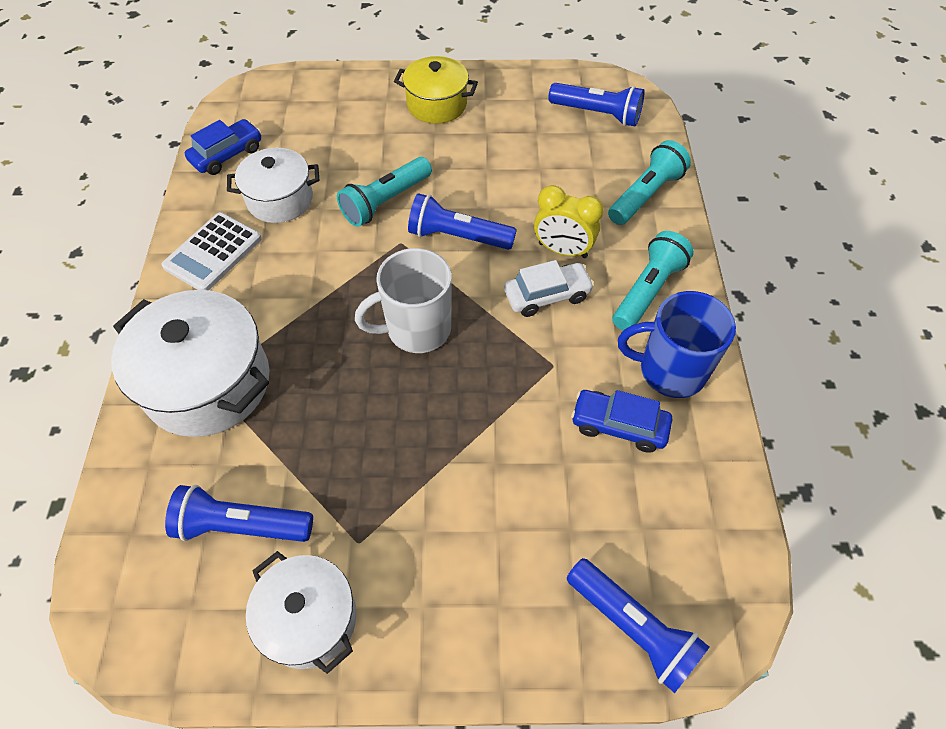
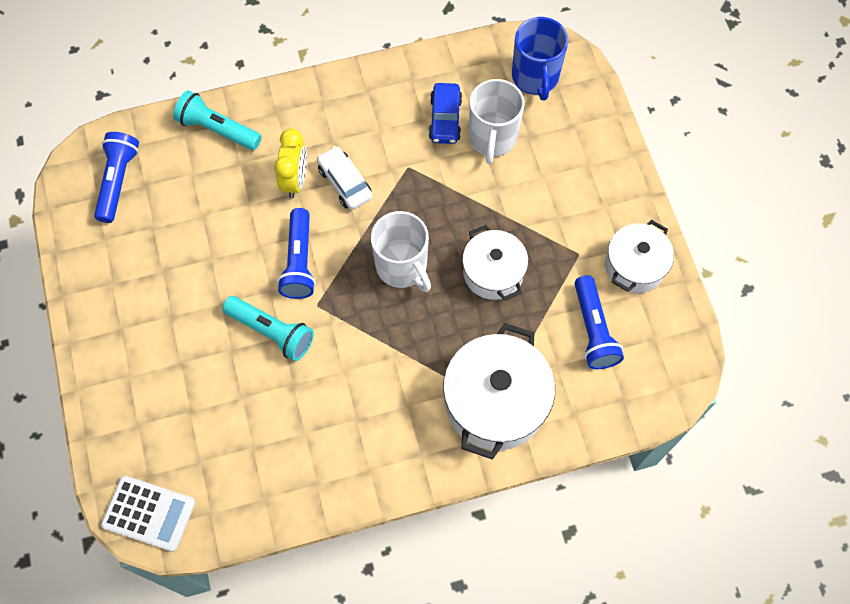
camera: 105 degrees left, 10 degrees up
white calculator [161,212,262,291] -> white calculator moved to [101,476,195,552]
blue car [185,119,261,175] -> none
white pot [227,148,319,223] -> white pot moved to [462,225,528,301]
yellow pot [394,56,478,124] -> none
blue flashlight [567,558,710,693] -> none
turquoise flashlight [612,231,694,330] -> none
blue mug [618,291,736,398] -> blue mug moved to [512,17,569,100]
none -> white mug [469,79,524,164]

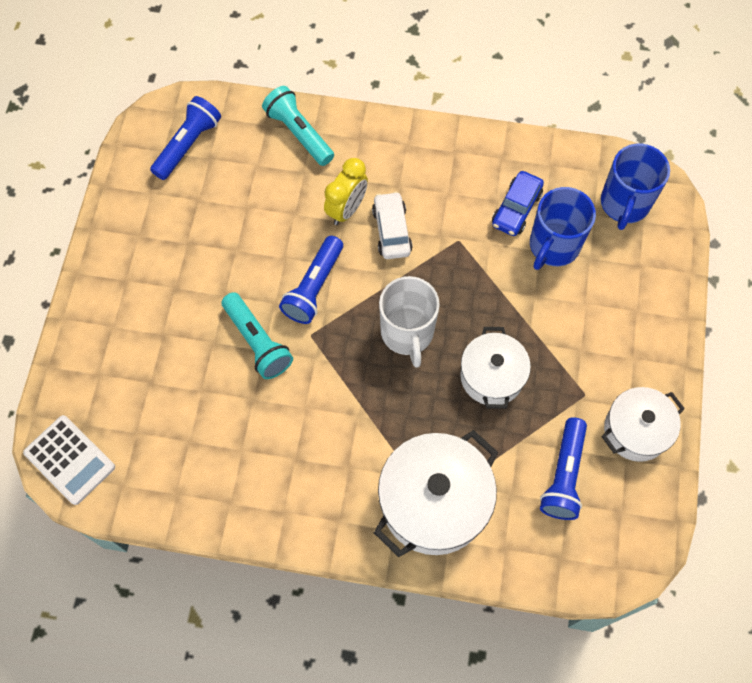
camera: 25 degrees right, 0 degrees up
white mug [469,79,524,164] -> blue mug [530,187,596,270]

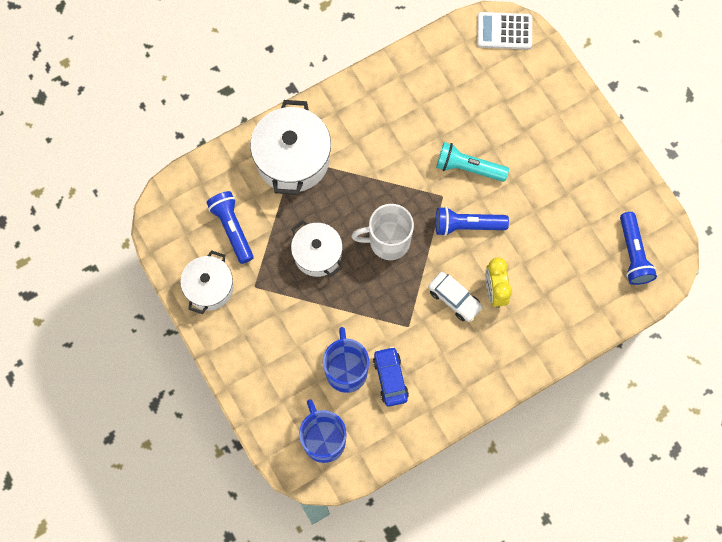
camera: 140 degrees right, 5 degrees up
turquoise flashlight [262,86,334,166] -> none
blue flashlight [279,236,343,324] -> blue flashlight turned 75 degrees counterclockwise [435,207,509,236]
white mug [379,276,440,368] -> white mug turned 45 degrees counterclockwise [351,204,414,260]

